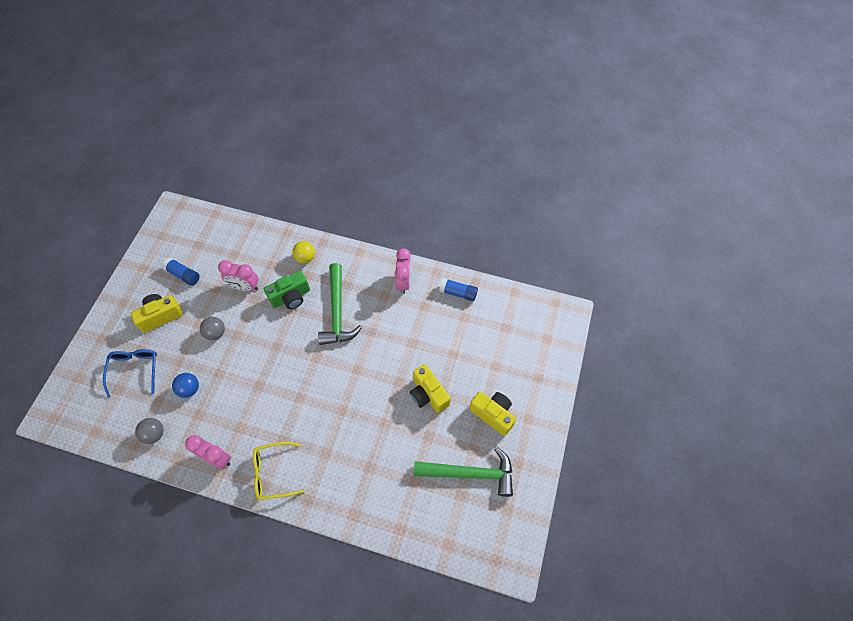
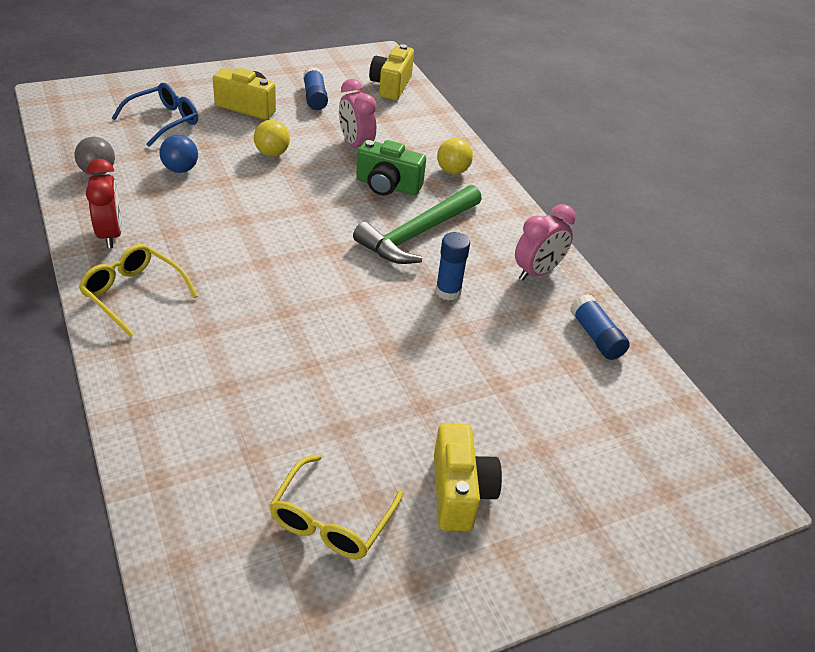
camera: 45 degrees right, 20 degrees down
pink clock [185,435,231,469] -> red clock [86,159,122,248]
grey ball [200,317,225,340] -> yellow ball [254,120,290,157]
yellow camera [410,364,450,413] -> yellow camera moved to [369,44,414,100]
green hammer [414,446,513,497] -> yellow glasses [270,455,403,559]
none -> blue glue stick [435,232,470,301]

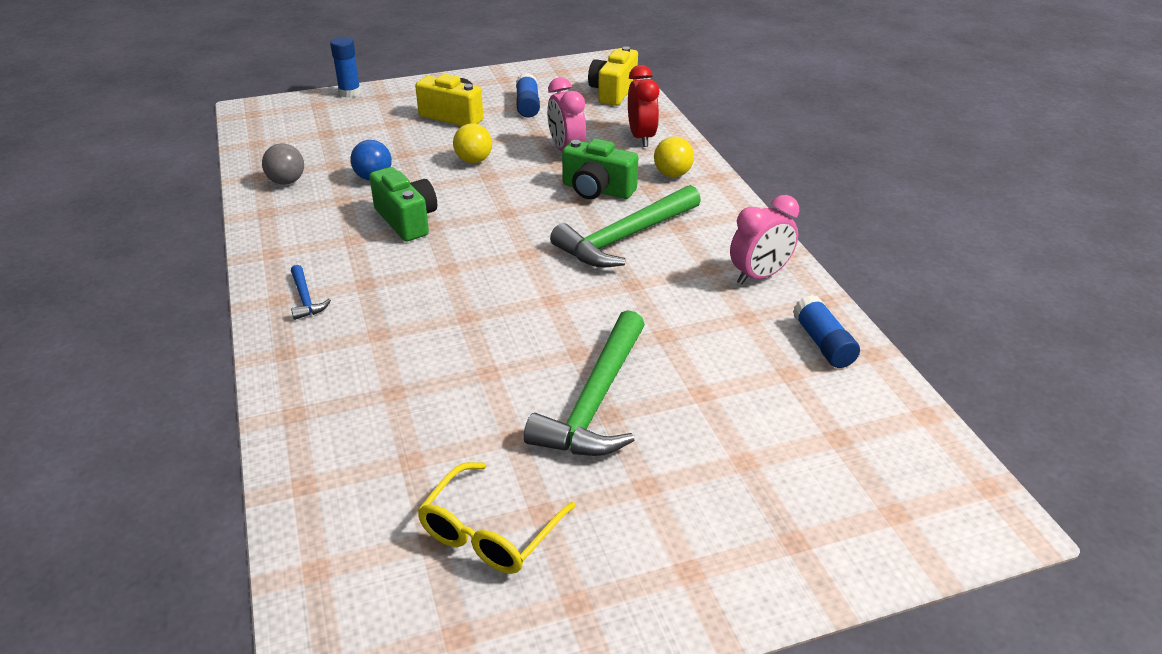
camera: 10 degrees right, 5 degrees down
yellow glasses [79,244,198,337] -> blue hammer [291,265,331,320]
red clock [86,159,122,248] -> red clock moved to [628,65,659,147]
blue glasses [112,83,198,147] -> none
yellow camera [434,424,502,531] -> none
blue glue stick [435,232,470,301] -> blue glue stick moved to [330,37,361,98]
none -> green camera [369,167,437,241]
none -> green hammer [524,310,645,456]

